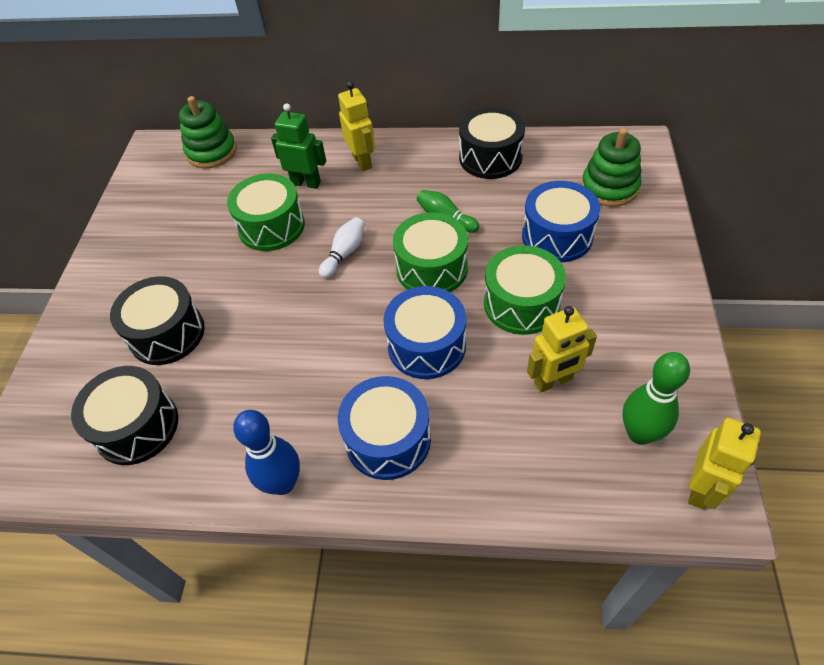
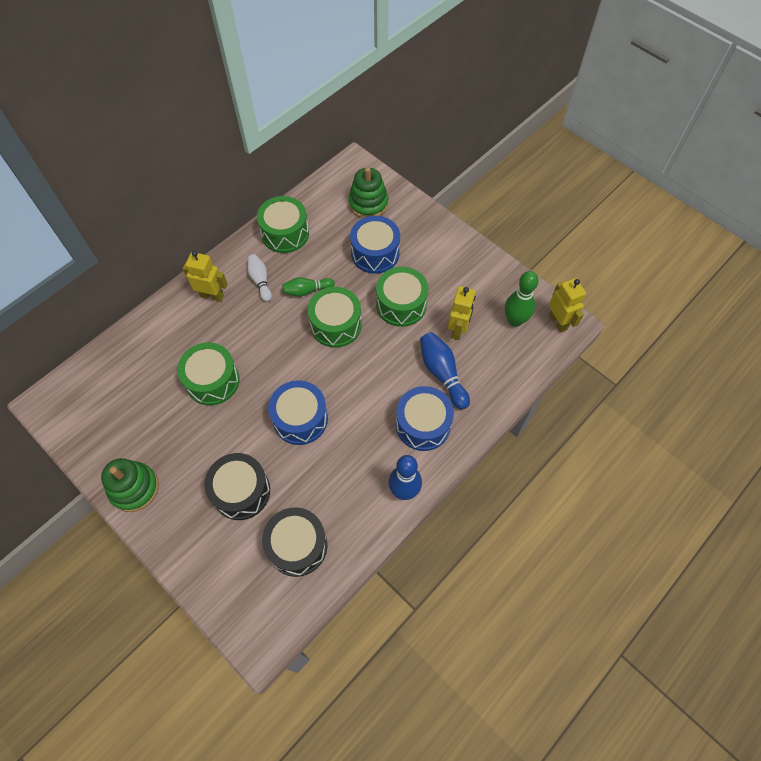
camera: 55 degrees left, 10 degrees up
green stacking toy [179,96,237,168] -> green stacking toy moved to [101,458,159,512]
green robot [271,103,326,189] -> none
white bowling pin [319,217,365,279] -> white bowling pin moved to [247,254,272,302]
blue drum [383,286,466,379] -> blue drum moved to [268,380,328,445]
black drum [459,107,525,179] -> green drum [257,196,309,253]
none -> blue bowling pin [420,332,470,409]

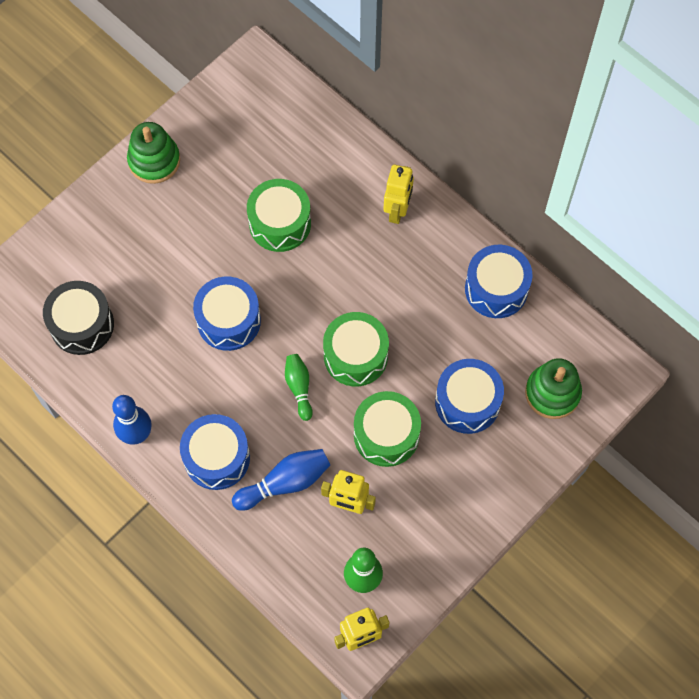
camera: 90 degrees right, 5 degrees up
black drum [204,453,270,520] -> none
white bowling pin [247,254,272,302] -> none
green drum [257,196,309,253] -> blue drum [465,245,533,318]
green bowling pin [282,278,335,296] -> green bowling pin moved to [285,354,313,421]

